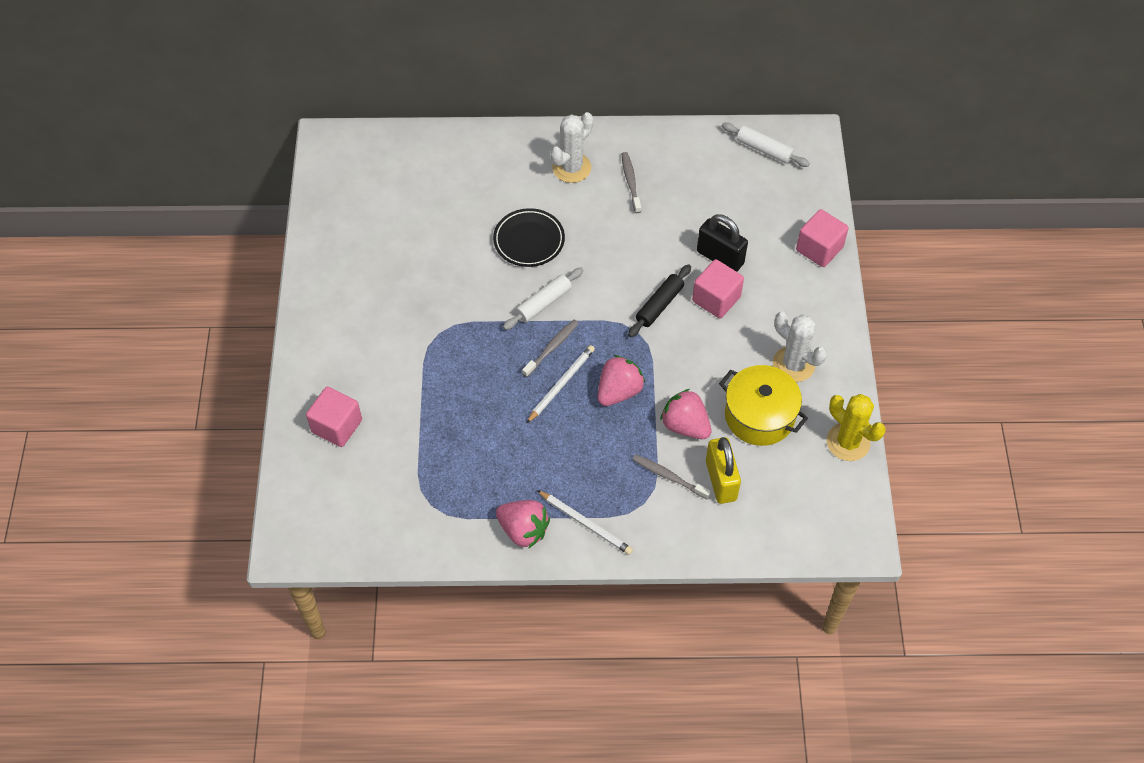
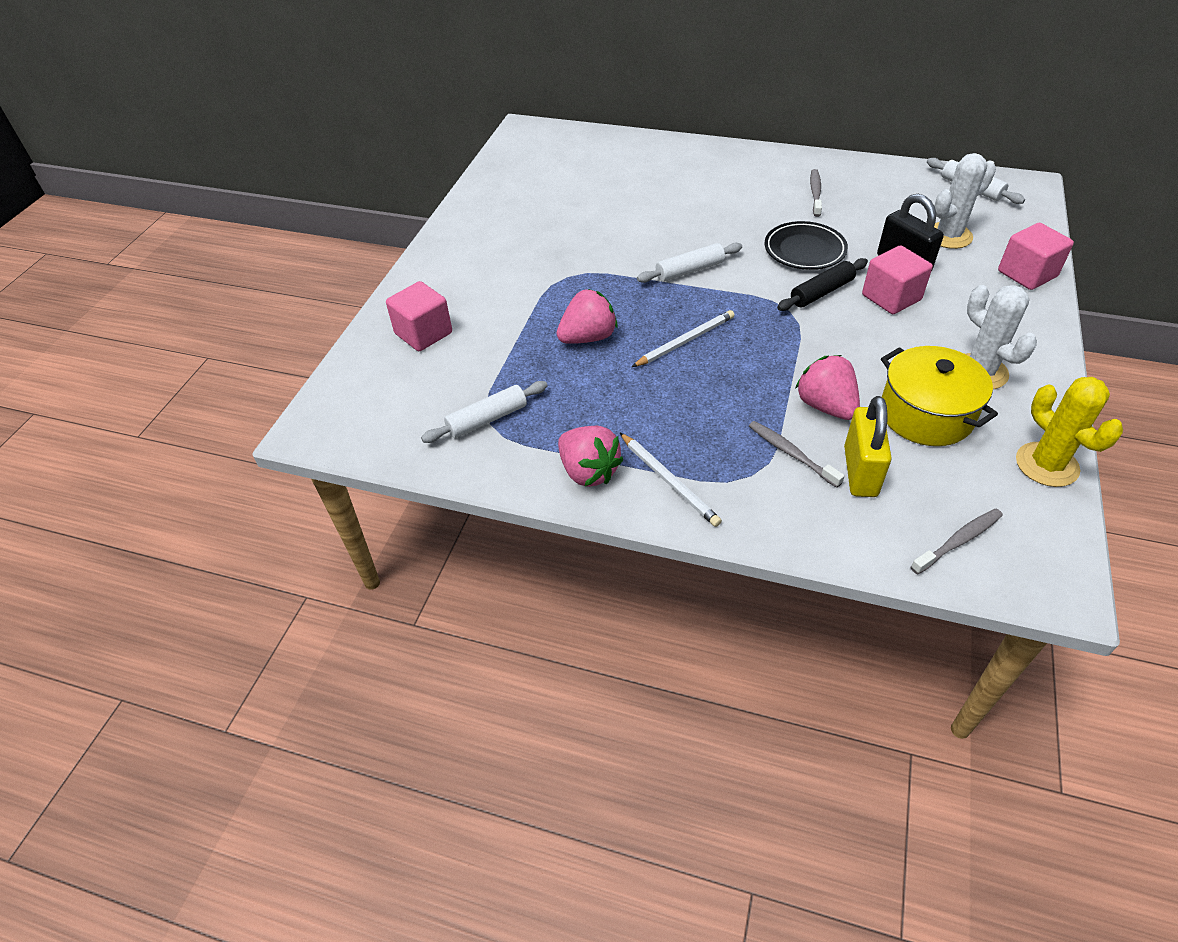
camera: 20 degrees right, 10 degrees down
black plate [493,208,565,267] -> black plate moved to [764,221,848,270]
grey toothbrush [522,320,579,377] -> grey toothbrush moved to [911,509,1003,575]
white cactus [550,112,593,183] -> white cactus moved to [934,153,996,249]
pink strawberry [598,355,645,406] -> pink strawberry moved to [556,289,618,344]
none -> white rolling pin [421,381,548,443]

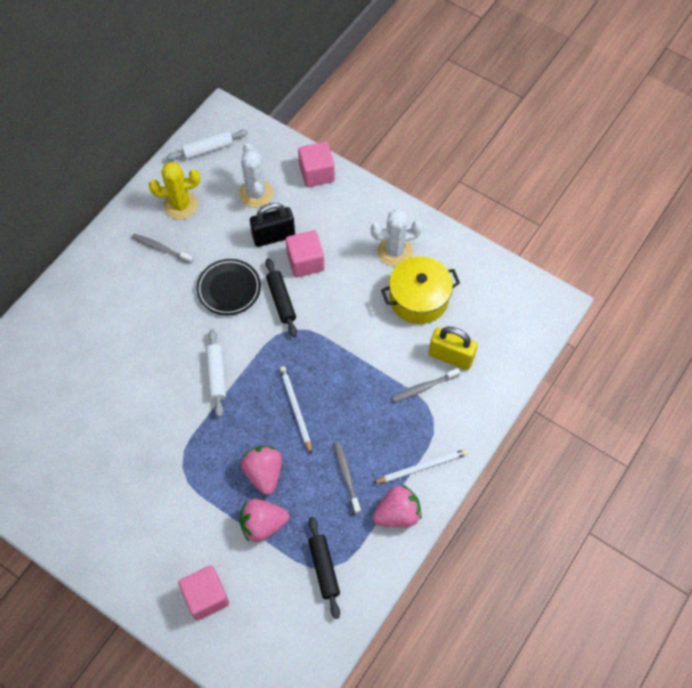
camera: 75 degrees left, 15 degrees up
white rolling pin [421,381,548,443] -> black rolling pin [308,517,340,619]
pink strawberry [795,355,860,420] -> pink strawberry moved to [240,499,289,542]
grey toothbrush [911,509,1003,575] -> grey toothbrush moved to [334,442,361,514]
yellow cactus [1016,377,1123,487] -> yellow cactus moved to [149,162,200,219]

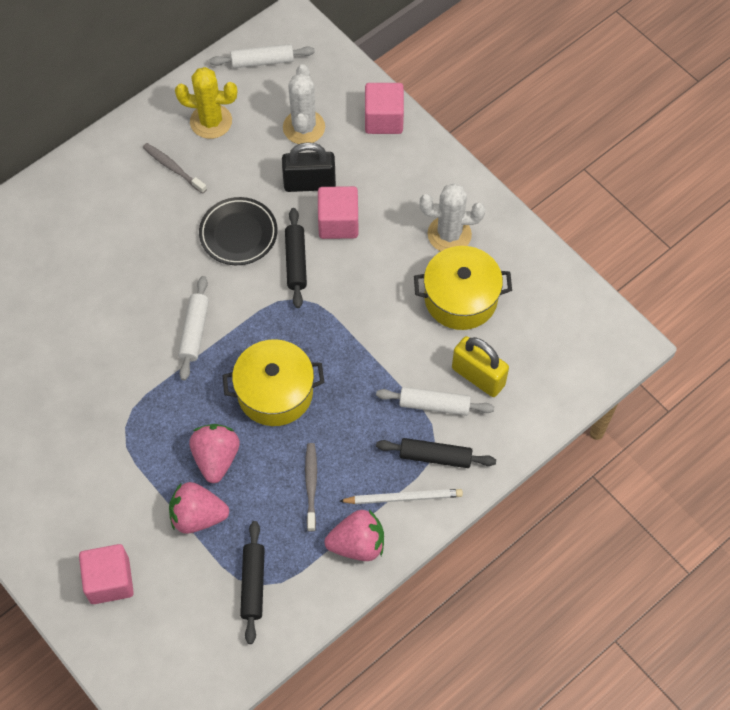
camera: 15 degrees right, 0 degrees up
white pencil [280,366,312,454] -> yellow pot [222,339,325,426]
grey toothbrush [392,368,460,402] -> white rolling pin [376,387,494,416]
none -> black rolling pin [376,438,496,468]

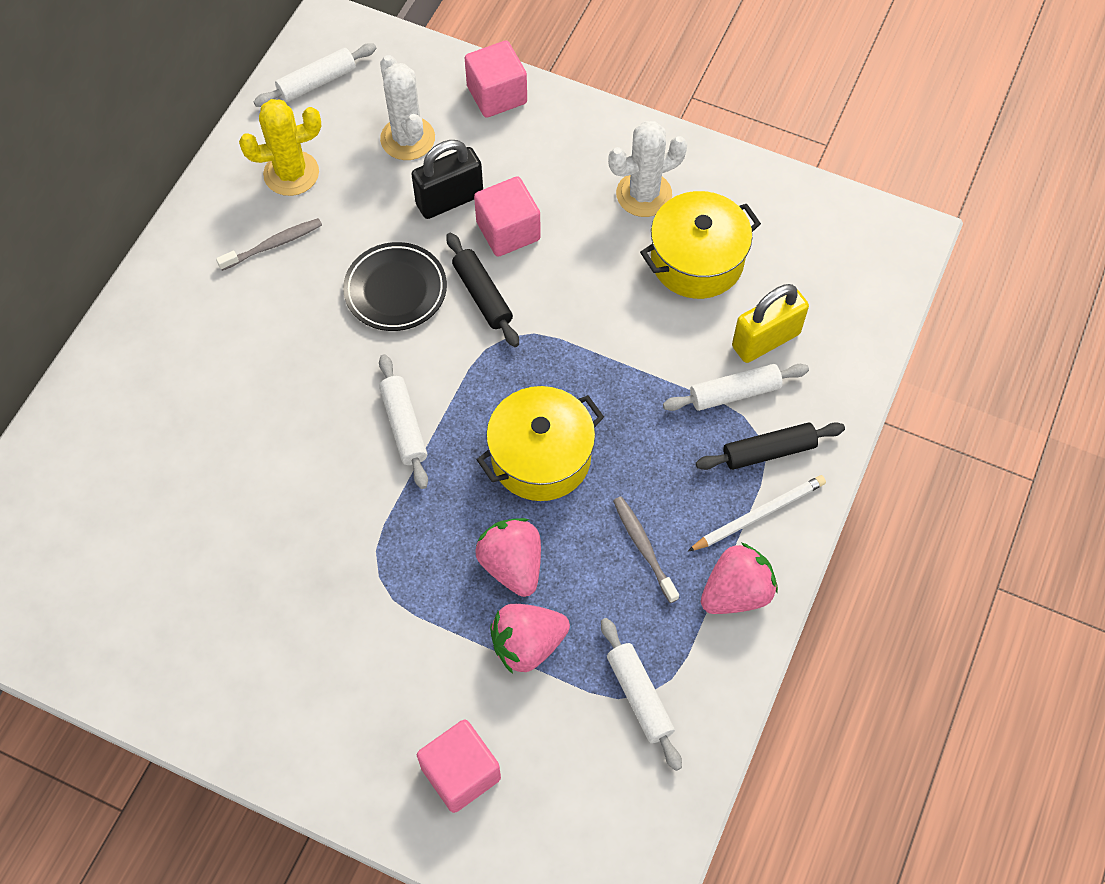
camera: 25 degrees left, 0 degrees up
grey toothbrush [143,143,207,194] -> grey toothbrush turned 135 degrees clockwise [216,218,322,271]
black rolling pin [240,521,265,644] -> white rolling pin [601,618,682,771]
yellow padlock [452,336,509,397] -> yellow padlock turned 45 degrees counterclockwise [732,284,809,363]

